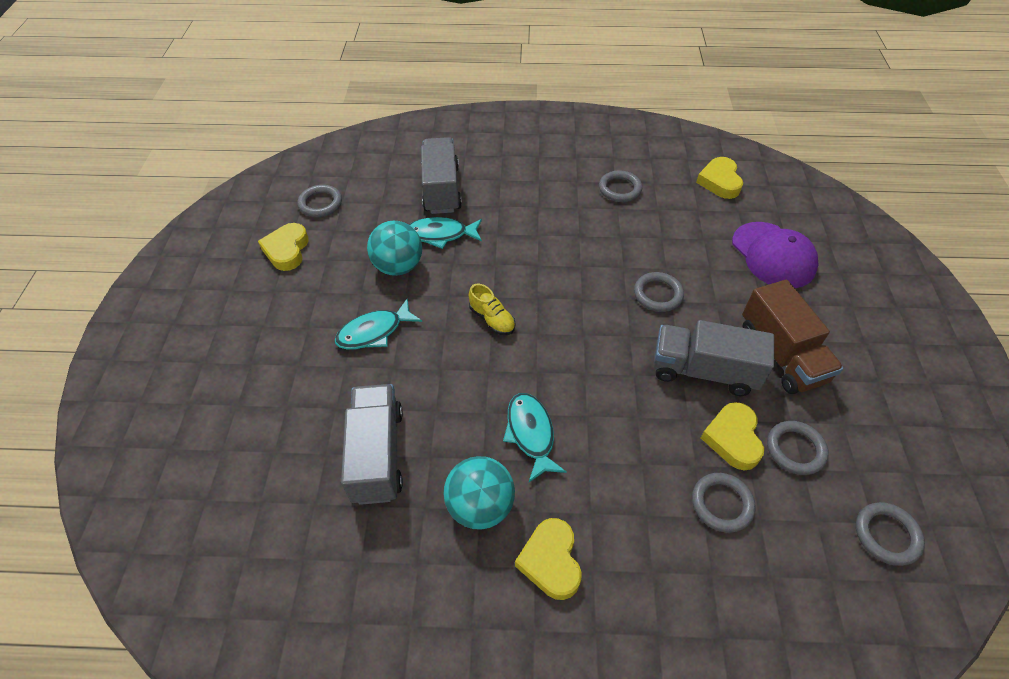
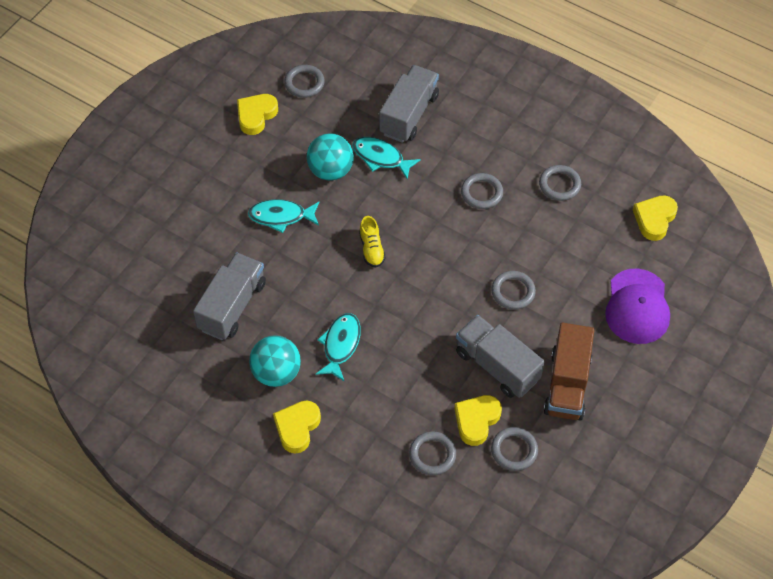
camera: 30 degrees right, 5 degrees up
grey ring [856,502,925,566] -> grey ring moved to [461,173,503,209]

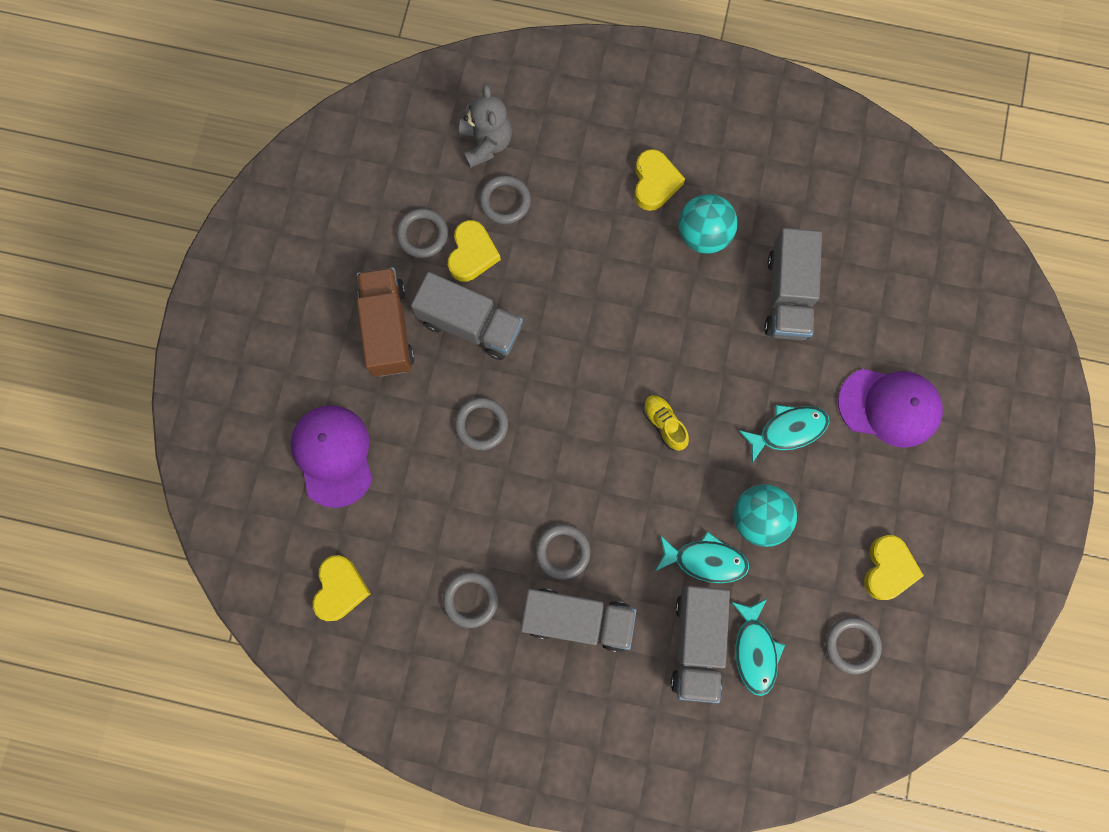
camera: 160 degrees right, 20 degrees up
turquoise fish [316,313,361,382] -> turquoise fish moved to [731,599,785,696]
none -> grey teddy bear [459,84,512,168]
none -> grey truck [521,588,636,652]
none -> purple cap [838,369,943,448]

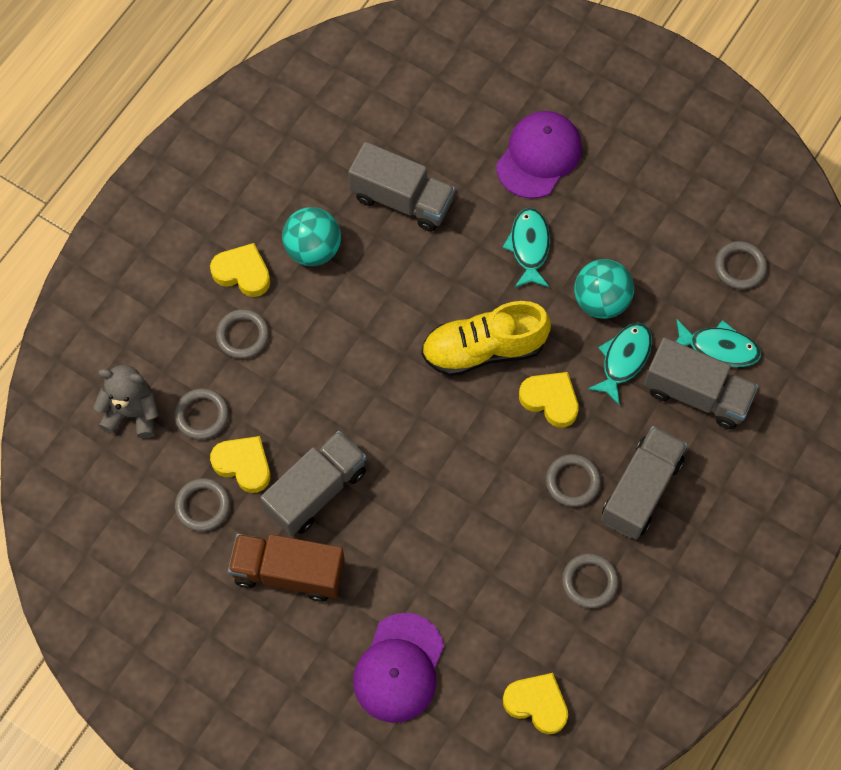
camera: 70 degrees left, 10 degrees down
purple cap [291,405,373,508] -> purple cap turned 75 degrees counterclockwise [353,613,444,723]
grey ring [455,398,508,450] -> grey ring moved to [216,309,269,359]
yellow shoe [643,395,689,451] -> yellow shoe [421,301,551,376], size x2.01
yellow heart [864,535,924,600] -> yellow heart moved to [519,372,579,428]

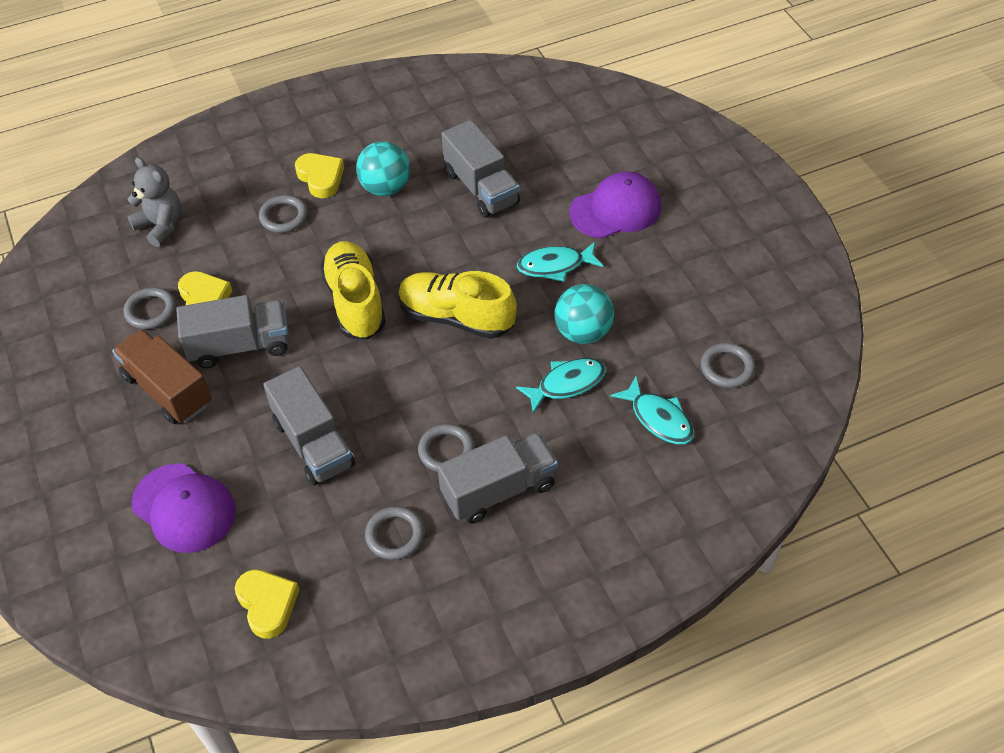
camera: 35 degrees right, 15 degrees down
grey ring [174,388,229,440] -> none
purple cap [353,613,444,723] -> purple cap turned 105 degrees counterclockwise [131,463,236,553]
turquoise fish [503,207,550,287] -> turquoise fish turned 135 degrees counterclockwise [517,242,603,282]
yellow heart [519,372,579,428] -> none
grey truck [644,337,758,429] -> grey truck moved to [263,366,355,486]
none -> yellow shoe [320,241,386,340]

